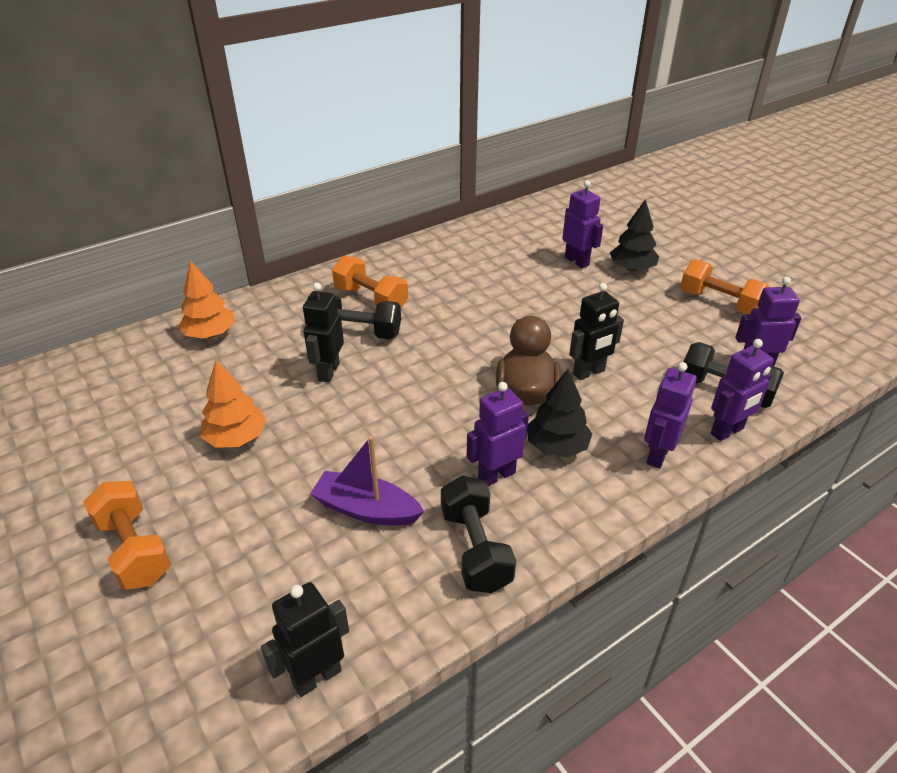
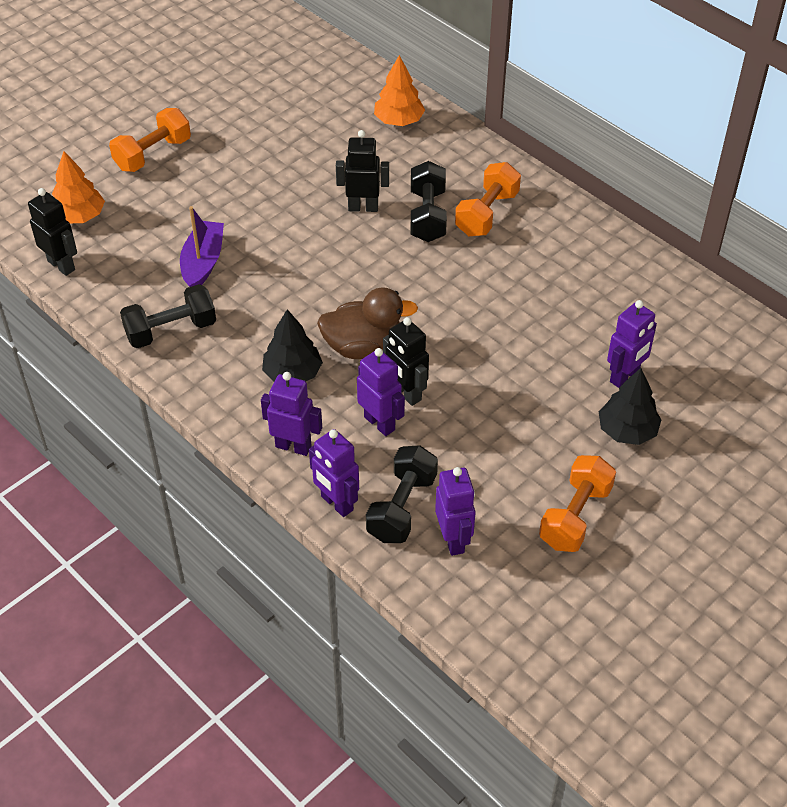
camera: 80 degrees right, 10 degrees up
orange tree [201,360,266,448] -> orange tree moved to [52,151,105,223]
purple robot [467,382,529,486] -> purple robot moved to [357,348,405,436]

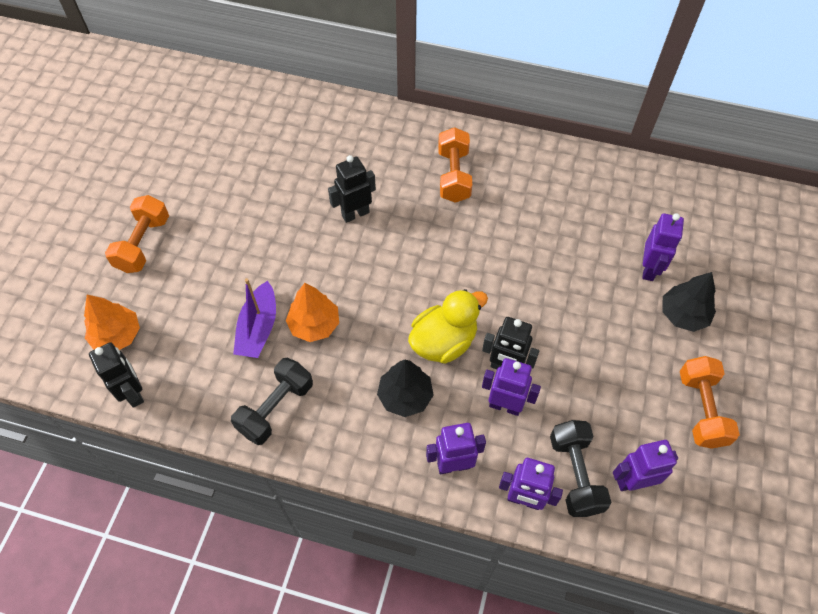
camera: 30 degrees left, 10 degrees up
black robot [28,188,77,276] -> black robot turned 45 degrees clockwise [89,342,144,408]
purple boat [180,206,224,287] -> purple boat turned 150 degrees counterclockwise [233,278,276,358]
brown duck [317,287,418,359] -> yellow duck [408,289,488,364]
orange tree [374,55,425,126] -> orange tree moved to [286,283,339,342]
black dumbbell [411,161,447,242] -> none
purple robot [435,467,476,556] -> purple robot turned 60 degrees counterclockwise [613,440,678,491]

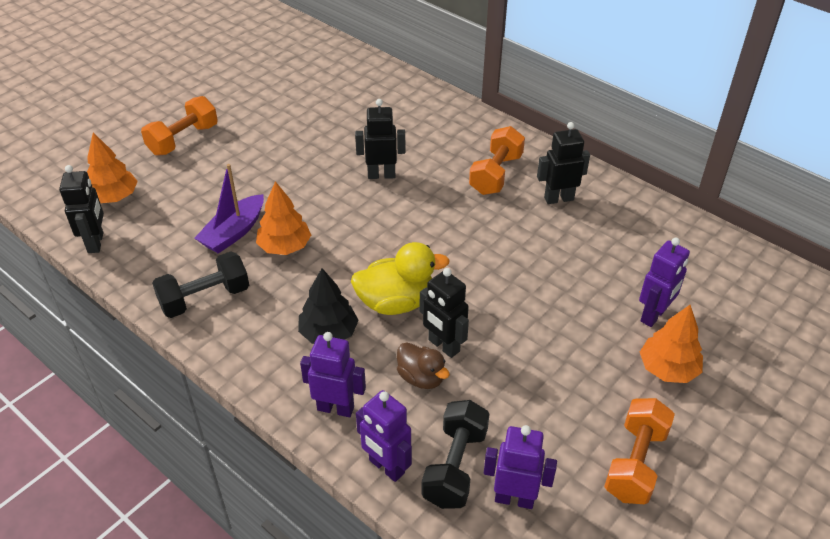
camera: 25 degrees right, 15 degrees down
purple robot [482,358,541,416] -> brown duck [397,342,450,389]
black tree [663,272,716,332] -> orange tree [640,305,703,383]
none -> black robot [537,122,590,204]

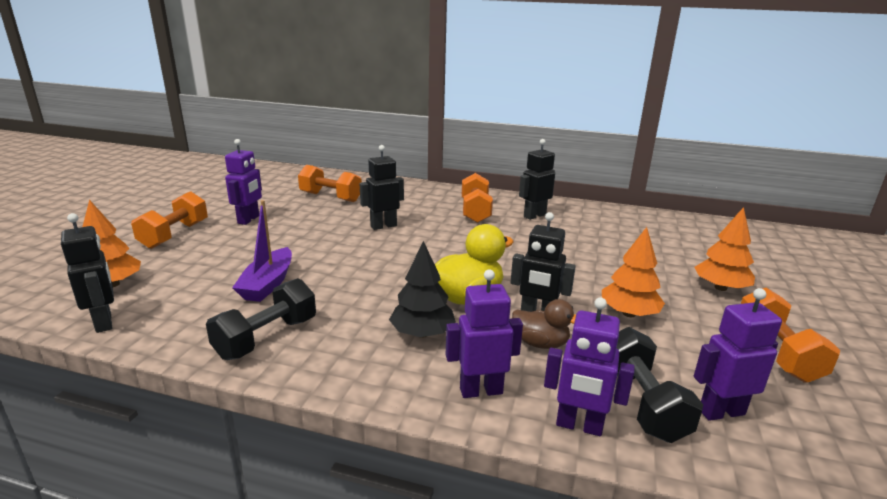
camera: 25 degrees left, 20 degrees down
orange tree [256,181,311,255] -> orange tree moved to [602,227,665,317]
purple robot [639,237,690,327] -> purple robot moved to [225,139,262,225]
none -> orange dumbbell [298,165,362,202]

